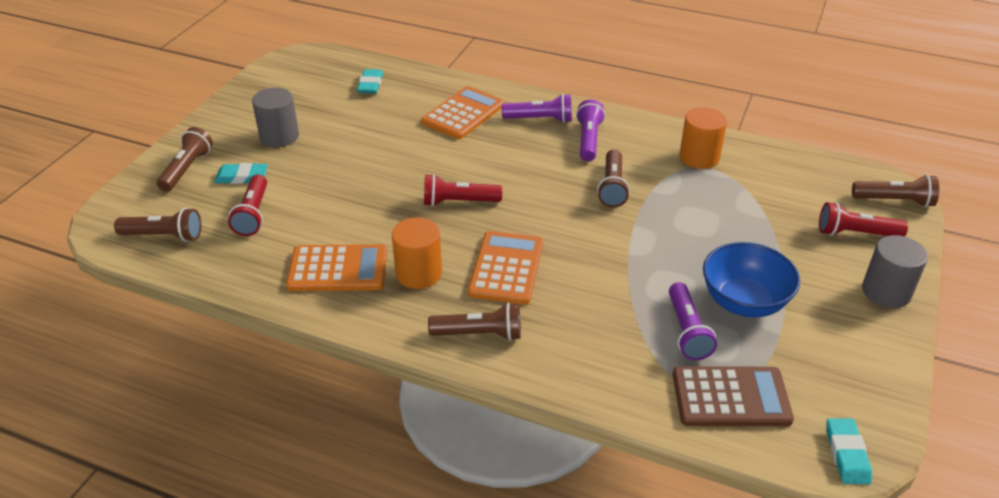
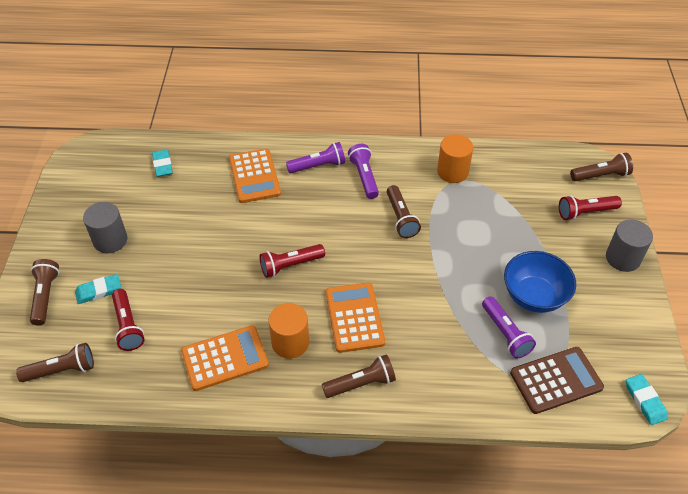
camera: 20 degrees left, 10 degrees up
orange calculator [421,86,504,139] -> orange calculator turned 150 degrees clockwise [229,148,281,203]

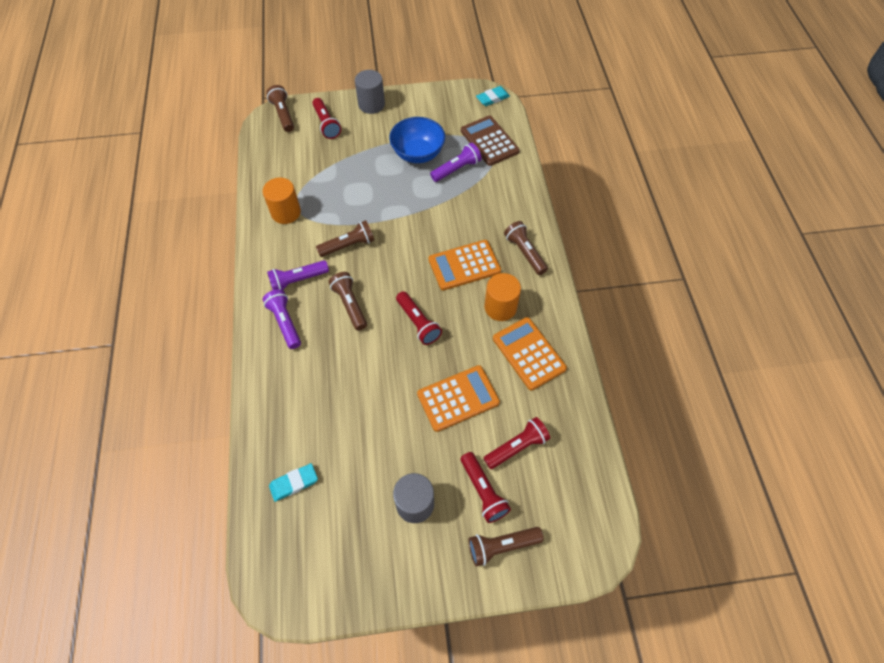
camera: 100 degrees left, 10 degrees up
brown flashlight [16,343,94,382] -> brown flashlight moved to [329,272,367,331]
turquoise eraser [75,274,121,304] -> red flashlight [461,452,511,523]
orange calculator [229,148,281,203] -> orange calculator moved to [417,365,500,432]

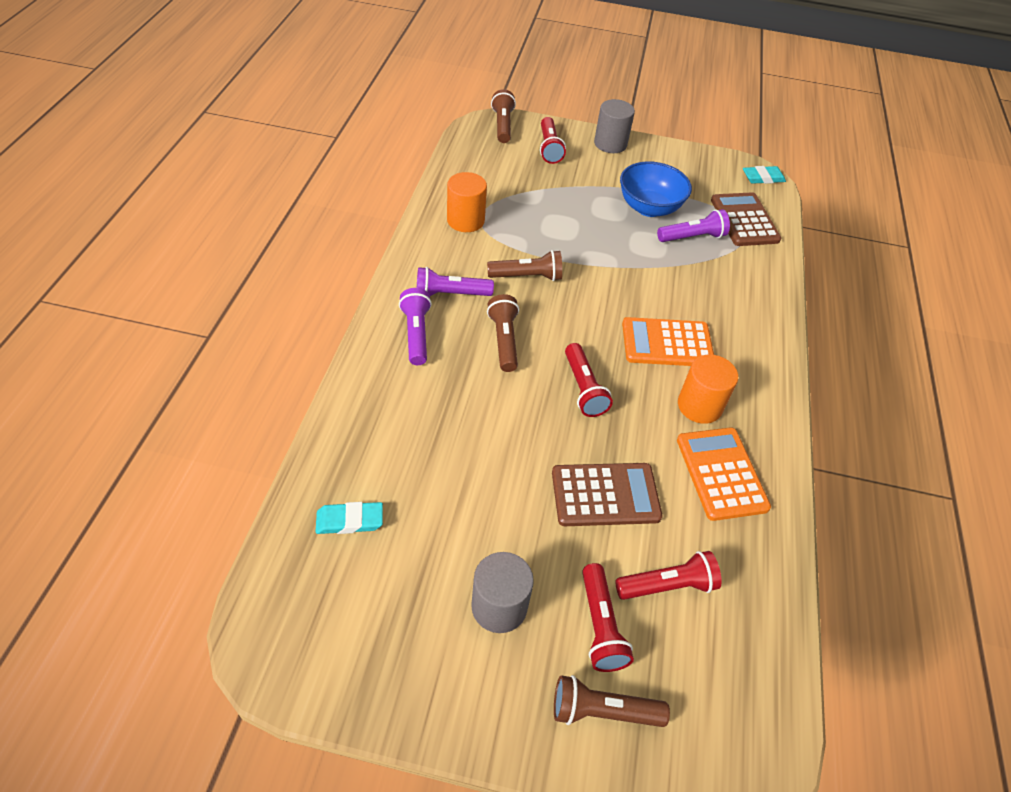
camera: 15 degrees right, 10 degrees down
orange calculator [417,365,500,432] -> brown calculator [552,463,662,526]
brown flashlight [504,221,548,275] -> none

